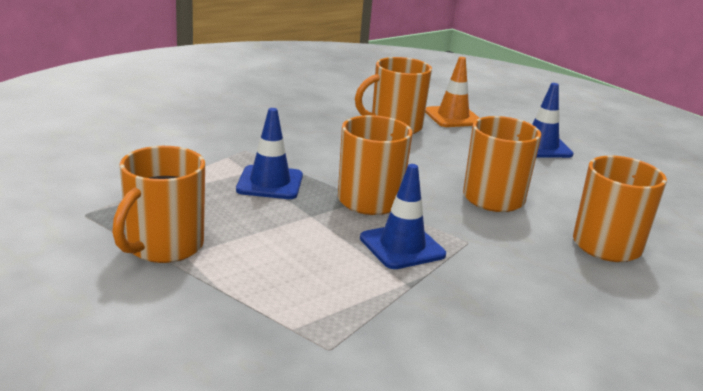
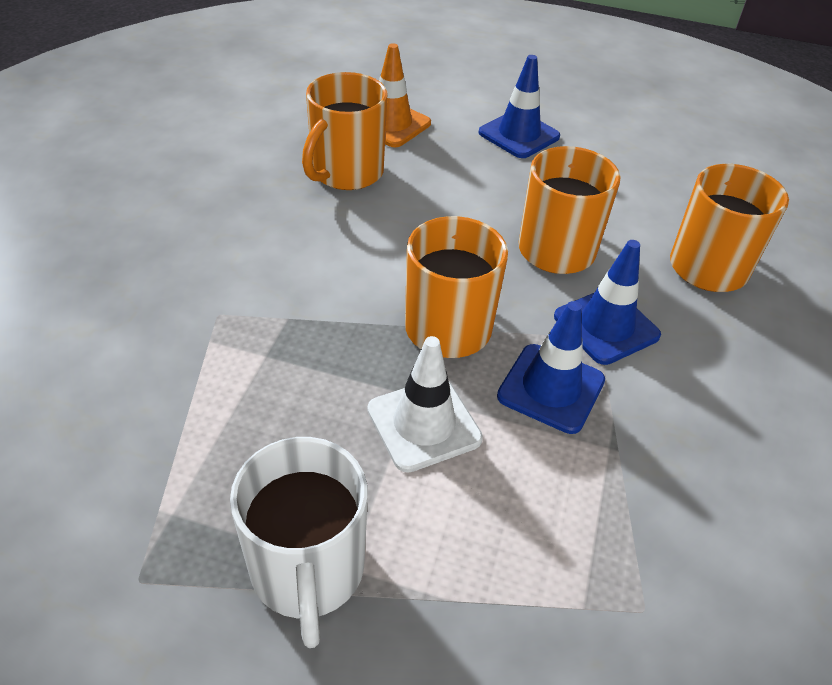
camera: 35 degrees left, 20 degrees up
orange mug [112,146,205,263] -> white mug [230,437,368,648]
blue traffic cone [236,108,303,199] -> blue traffic cone moved to [554,240,661,365]
none -> white traffic cone [367,336,483,473]

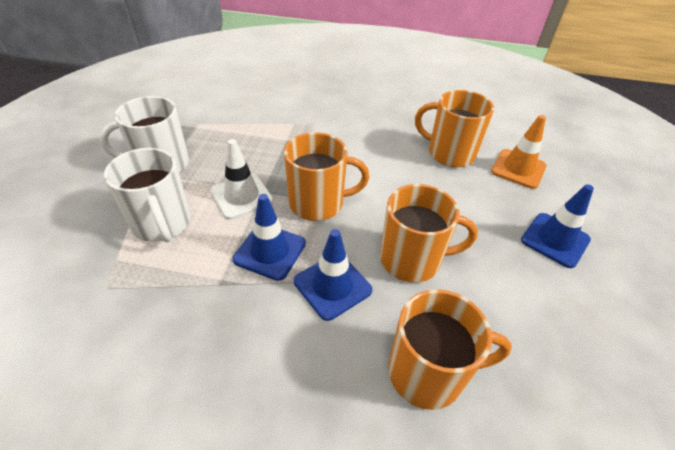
camera: 85 degrees right, 0 degrees up
none -> white mug [104,148,191,242]

